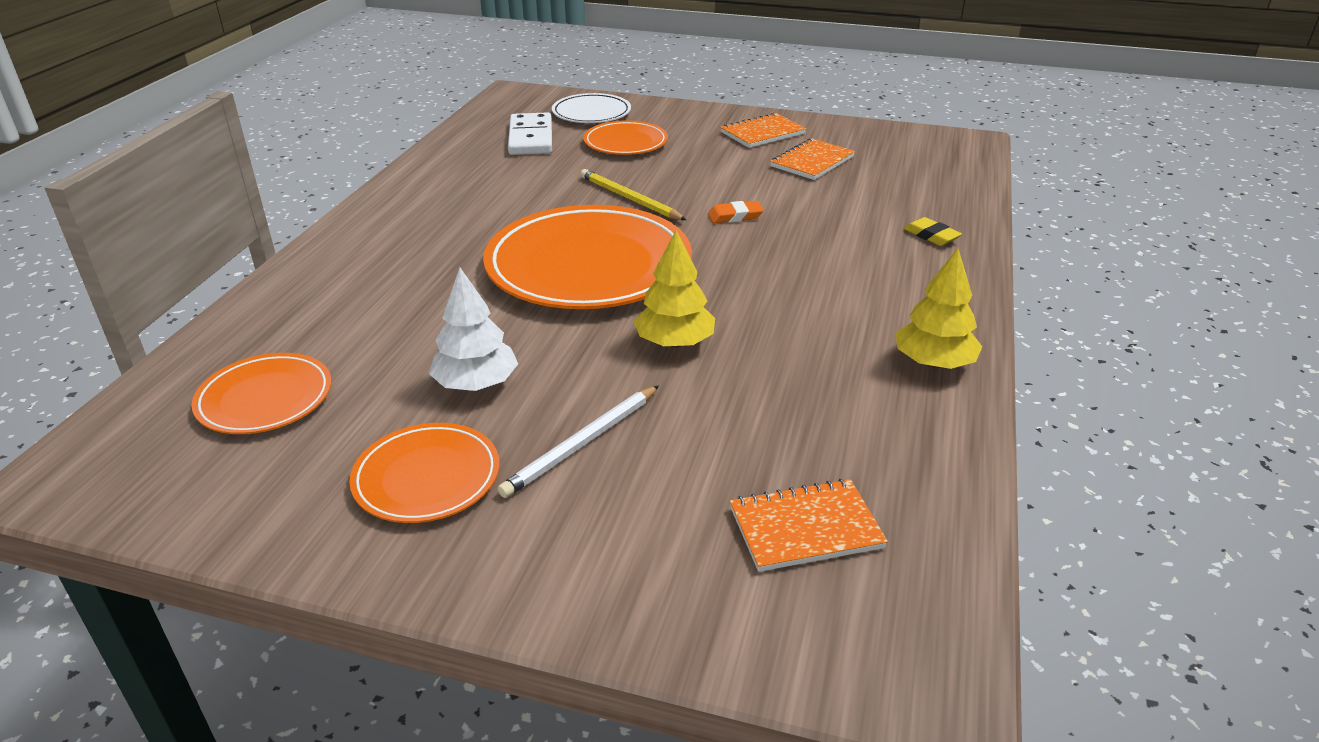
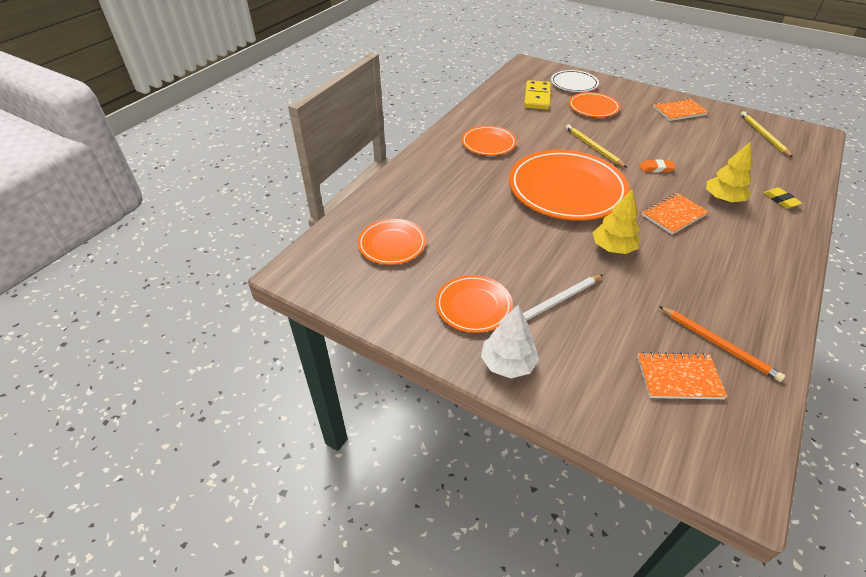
camera: 15 degrees right, 10 degrees up
white tree [429,268,518,391] -> white tree moved to [481,305,539,378]
white domino [508,112,552,155] -> yellow domino [524,80,551,110]
orange notebook [770,138,855,180] -> orange notebook moved to [642,193,709,235]
yellow tree [895,248,982,369] -> yellow tree moved to [706,142,753,202]
none -> orange plate [461,126,517,156]
none -> orange pencil [659,306,785,382]
none -> yellow pencil [740,111,793,157]

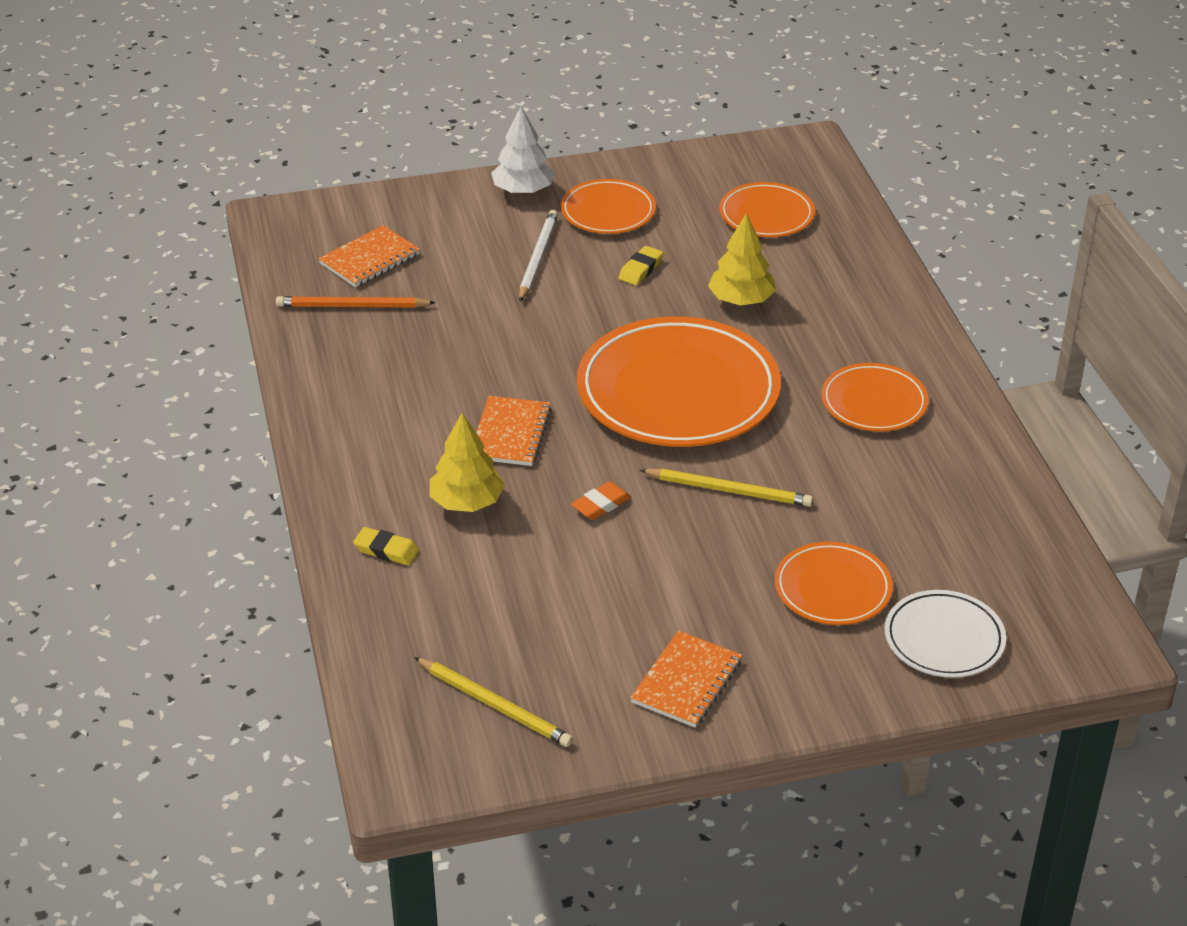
camera: 135 degrees right, 5 degrees down
yellow domino [524,80,551,110] -> none
yellow tree [592,189,641,254] -> yellow tree moved to [708,213,776,306]
none -> yellow eraser [618,246,663,285]

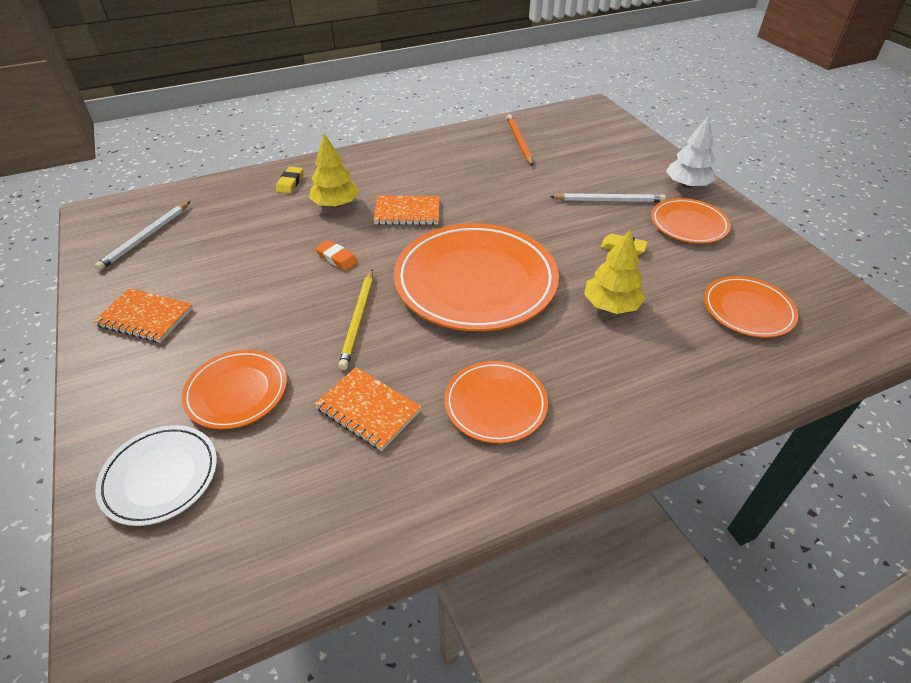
camera: 80 degrees right, 5 degrees up
orange notebook [318,225,420,287] -> orange notebook moved to [314,367,422,451]
yellow pencil [414,657,573,747] -> white pencil [95,201,190,271]

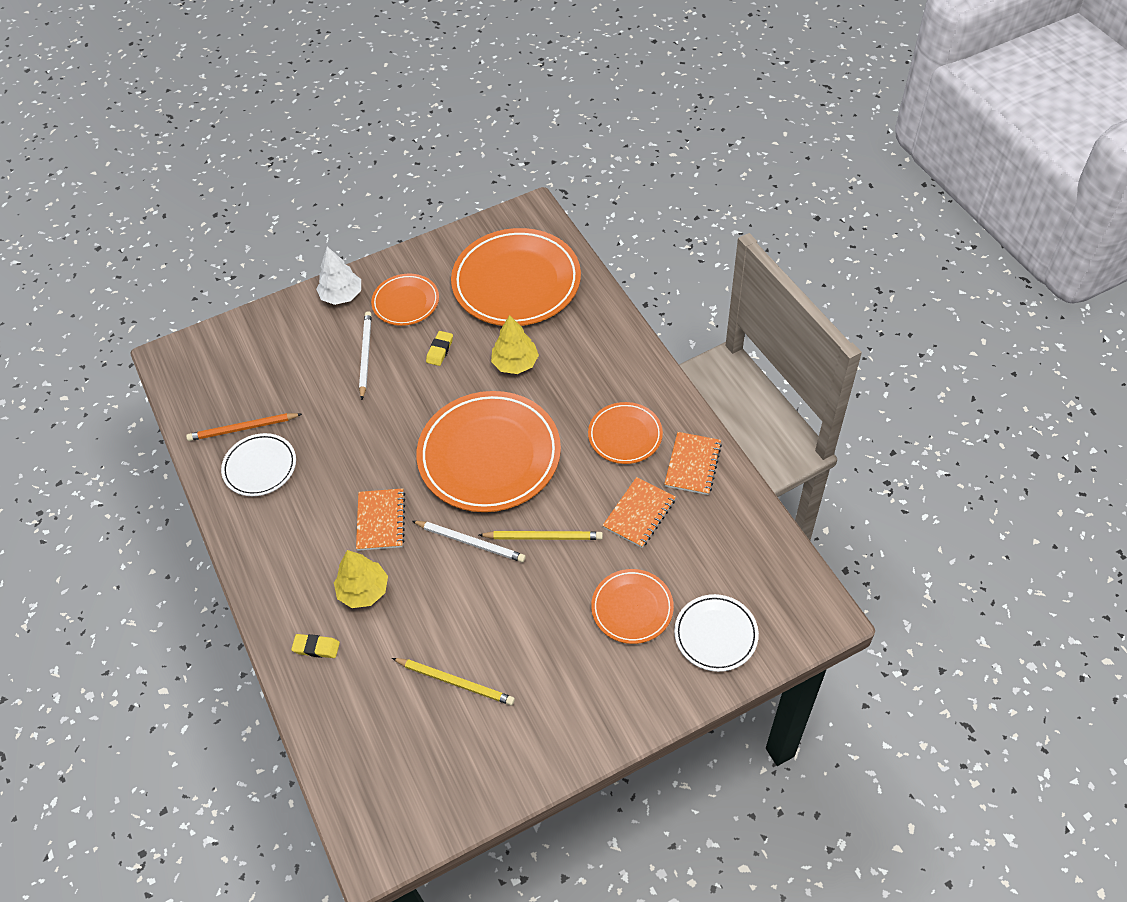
camera: 90 degrees left, 10 degrees up
orange notebook [93,288,193,343] -> orange notebook moved to [664,432,722,495]
white pencil [95,201,190,271] -> white pencil moved to [412,521,526,562]
orange eraser [315,240,358,271] -> none
orange plate [704,276,798,338] -> orange plate [451,228,581,326], size x1.92
none -> white plate [221,433,296,496]
none -> yellow pencil [392,658,515,705]

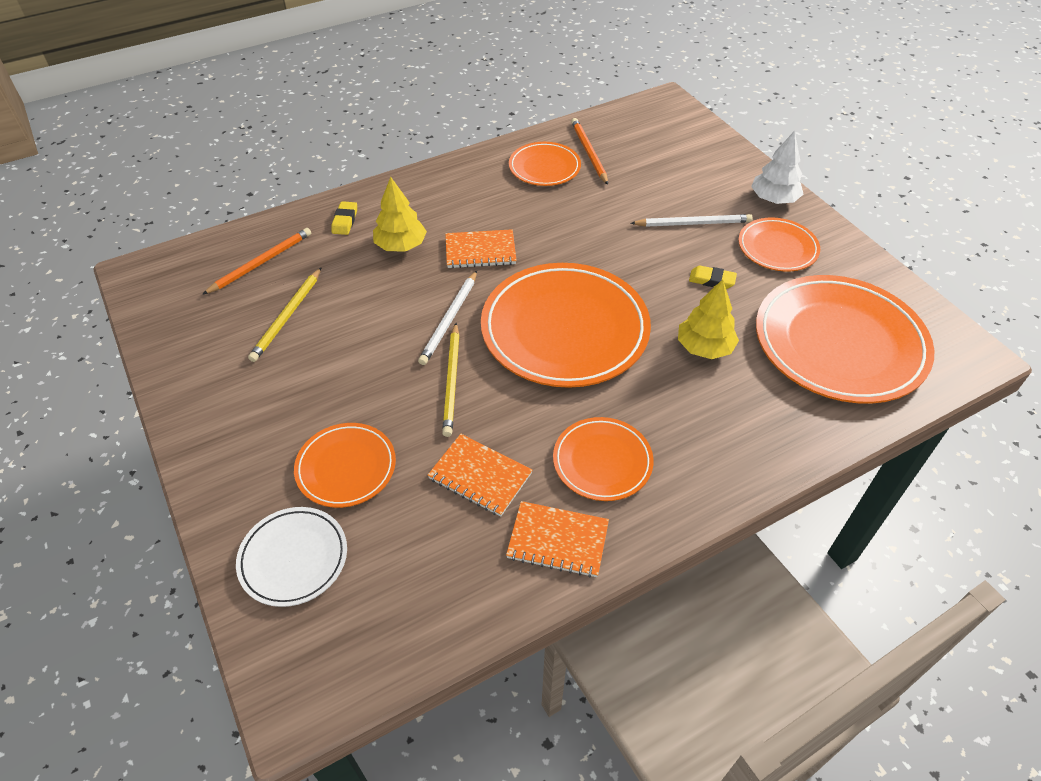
camera: 85 degrees right, 5 degrees down
white plate [221,433,296,496] -> orange plate [509,142,581,186]
none -> orange pencil [202,228,311,295]

